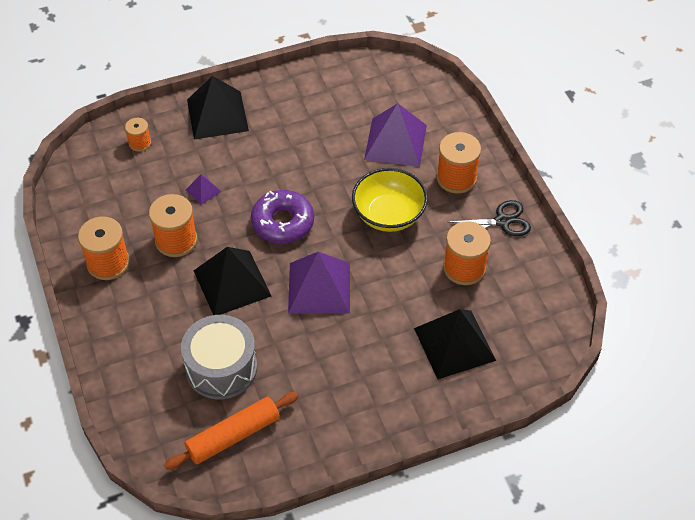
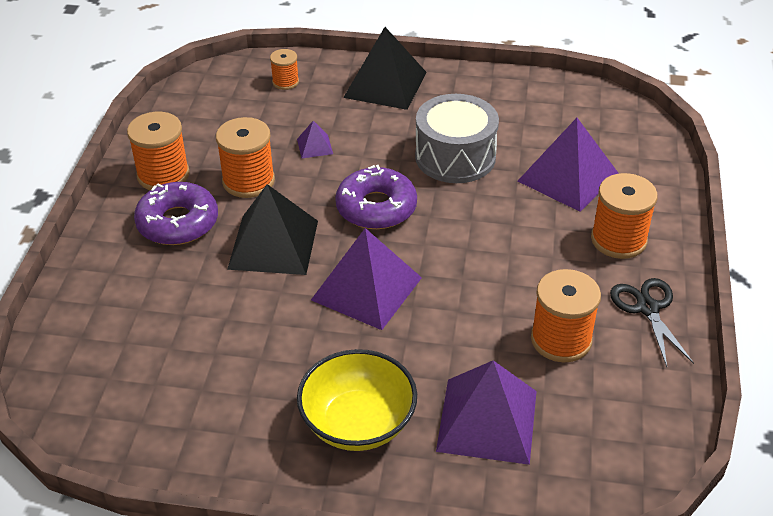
camera: 30 degrees right, 10 degrees down
orange rolling pin [164,392,299,470] -> none
grey drum [181,315,257,400] -> grey drum moved to [415,94,499,183]
yellow bowl [352,168,428,232] -> yellow bowl moved to [297,349,417,451]
black pyramid [414,309,496,379] -> purple pyramid [436,360,537,465]
black scissors [449,200,531,236] -> black scissors turned 120 degrees counterclockwise [610,278,694,367]
none -> purple donut [134,182,218,245]

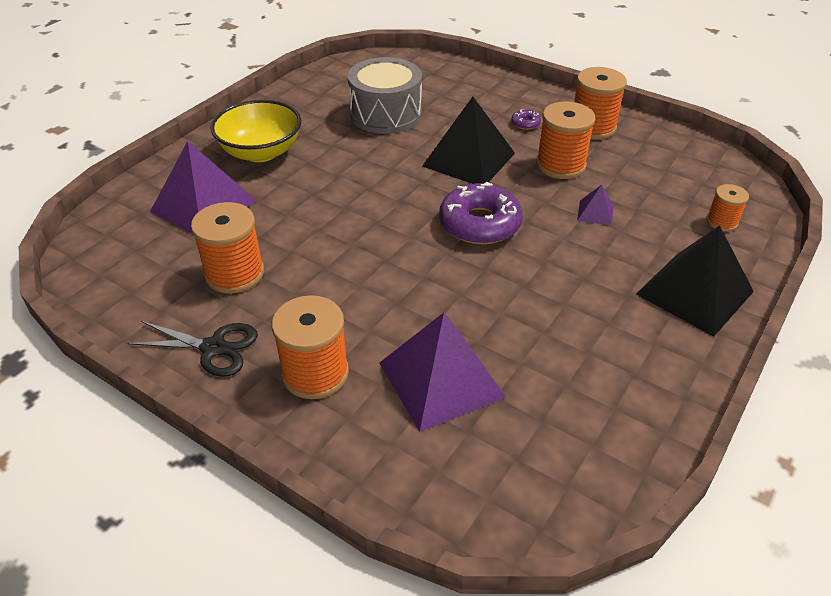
camera: 115 degrees right, 0 degrees up
purple donut [134,182,218,245] -> purple donut [511,109,541,130], size x0.42
purple pyramid [311,228,422,330] -> none
grey drum [415,94,499,183] -> grey drum moved to [348,57,422,134]

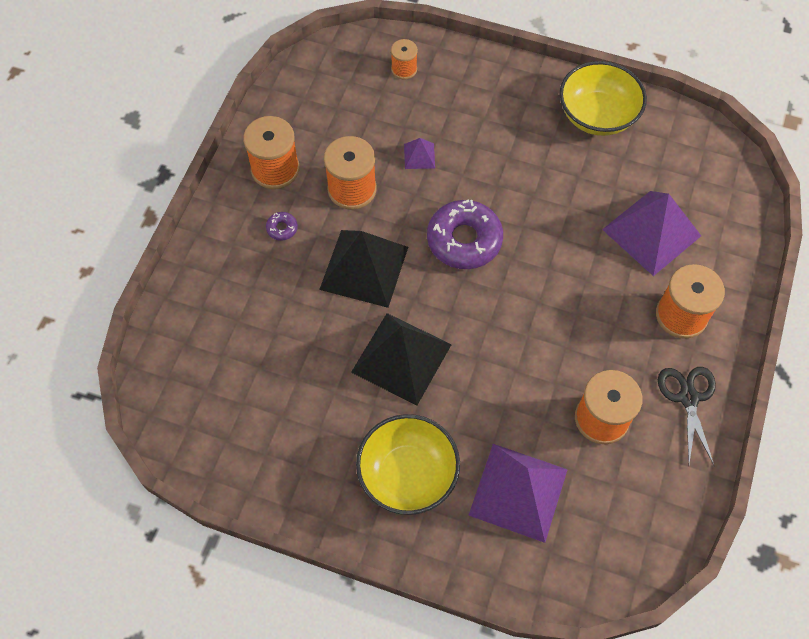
camera: 105 degrees left, 20 degrees up
grey drum [348,57,422,134] -> none
black pyramid [636,225,754,337] -> black pyramid moved to [351,313,452,405]
none -> yellow bowl [560,61,647,136]

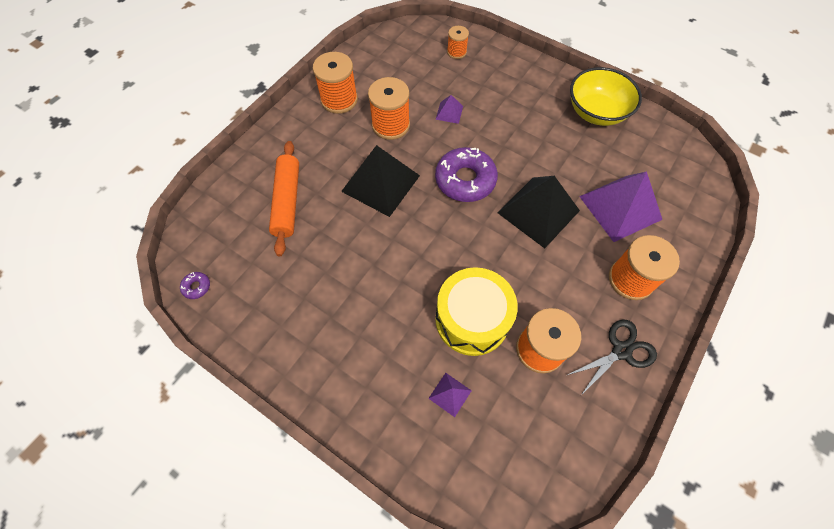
camera: 15 degrees right, 0 degrees up
purple donut [266,212,298,241] -> purple donut moved to [180,272,210,299]
black pyramid [351,313,452,405] -> black pyramid moved to [497,176,580,248]
yellow bowl [356,414,460,515] -> none
purple pyramid [469,444,568,543] -> purple pyramid [428,373,472,417], size x0.45
black scissors [658,367,716,465] -> black scissors turned 45 degrees clockwise [568,319,657,395]
none -> orange rolling pin [269,141,299,256]
none -> yellow drum [435,267,518,356]

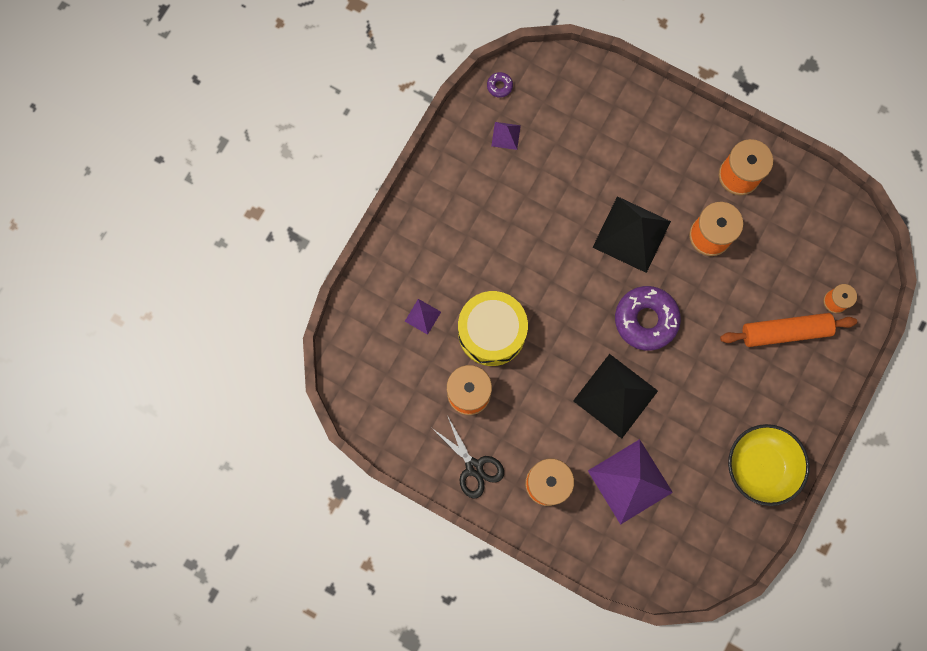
camera: 85 degrees right, 15 degrees up
orange rolling pin [269,141,299,256] -> orange rolling pin moved to [720,313,857,347]
purple pyramid [435,95,463,124] -> purple pyramid moved to [491,122,521,150]

